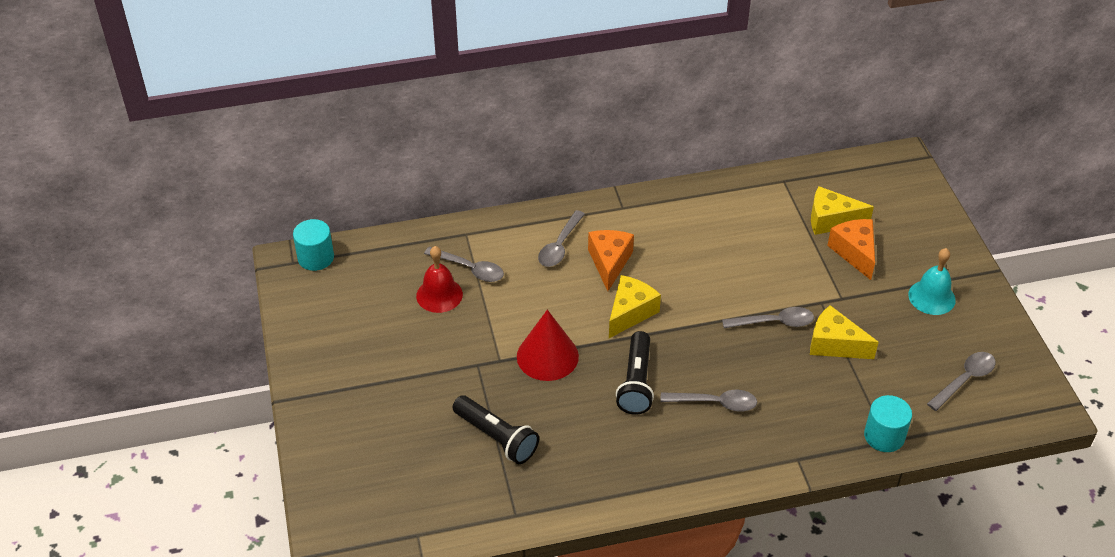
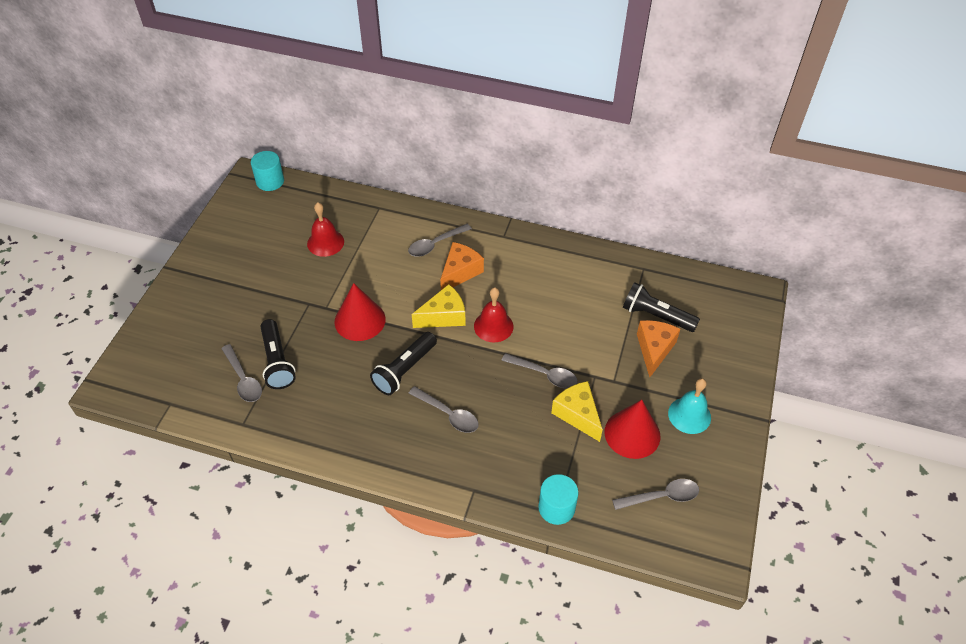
camera: 30 degrees right, 5 degrees up
grey spoon [424,247,504,282] -> grey spoon moved to [221,344,262,402]
yellow cheese [811,186,874,235] -> black flashlight [623,282,700,332]
none -> red bell [474,287,514,343]
none -> red cone [605,400,660,459]

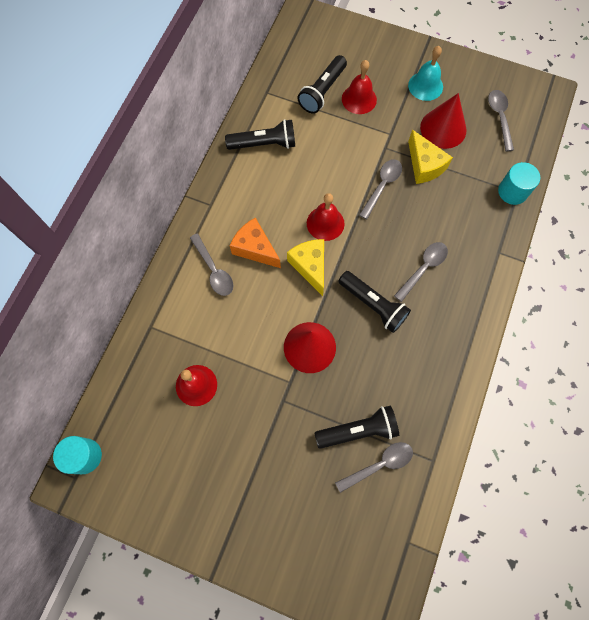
camera: 85 degrees left, 20 degrees up
yellow cheese [551,381,603,442] -> yellow cheese turned 90 degrees counterclockwise [408,130,453,184]
orange cheese [637,320,680,377] -> red bell [342,60,377,114]
none -> black flashlight [225,119,295,150]

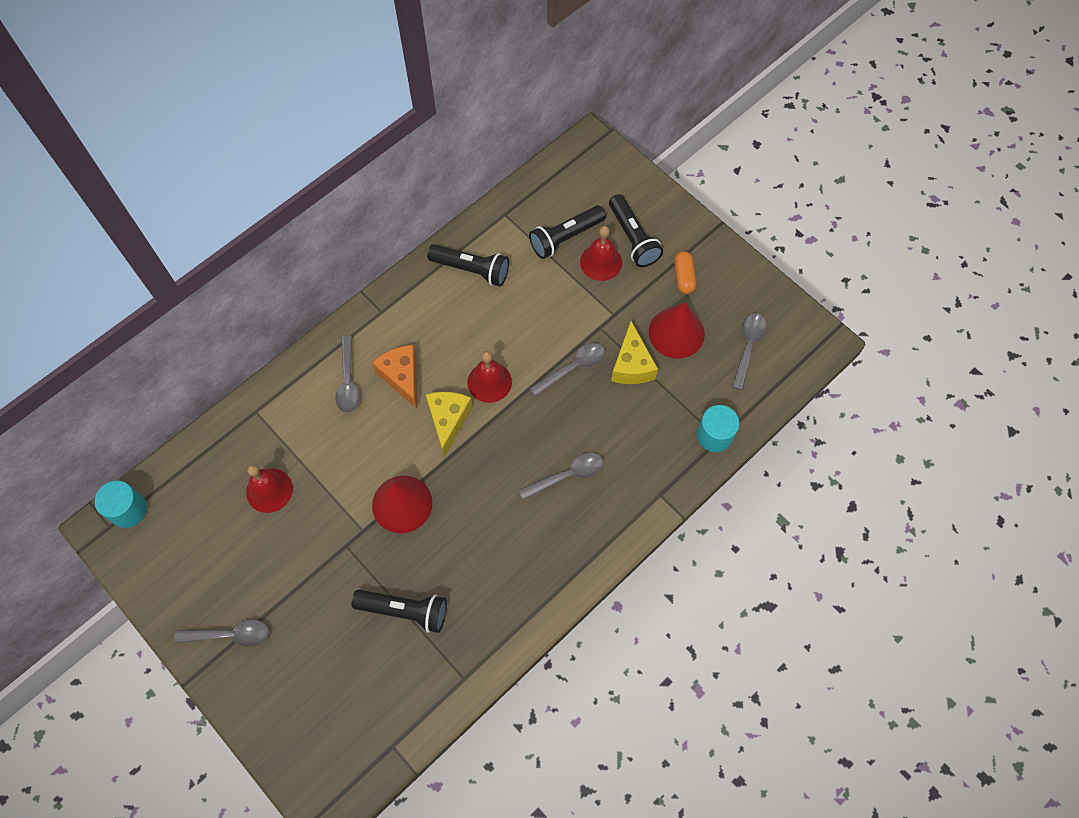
camera: 25 degrees right, 5 degrees down
grey spoon [335,442,413,493] -> grey spoon moved to [174,620,269,647]
black flashlight [338,271,411,333] -> black flashlight moved to [609,194,663,267]
turquoise bell [408,46,443,101] -> orange capsule [674,251,696,294]

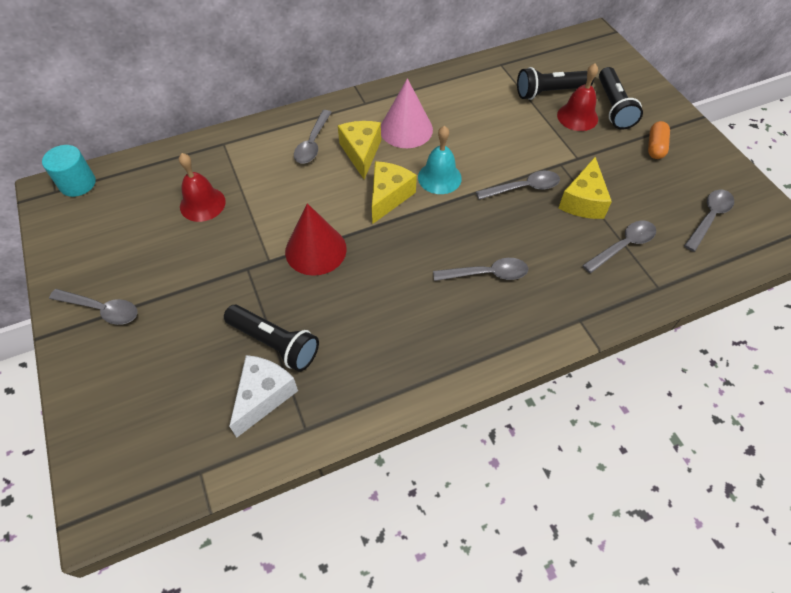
camera: 20 degrees right, 10 degrees down
orange cheese [372,345,417,409] -> yellow cheese [338,121,381,179]
black flashlight [427,244,509,286] -> none
red bell [467,351,512,403] -> turquoise bell [418,126,462,194]
red cone [648,302,705,359] -> none
turquoise cylinder [697,405,740,452] -> none
none -> white cheese [229,355,298,437]
none -> pink cone [381,78,433,148]
none -> grey spoon [582,221,656,273]

